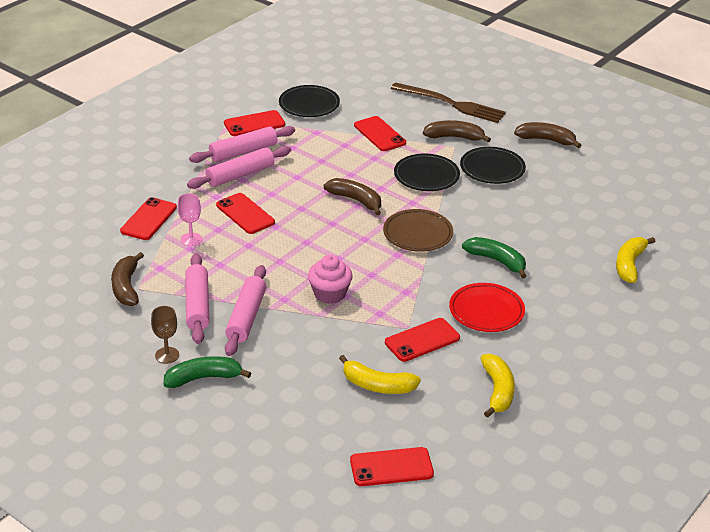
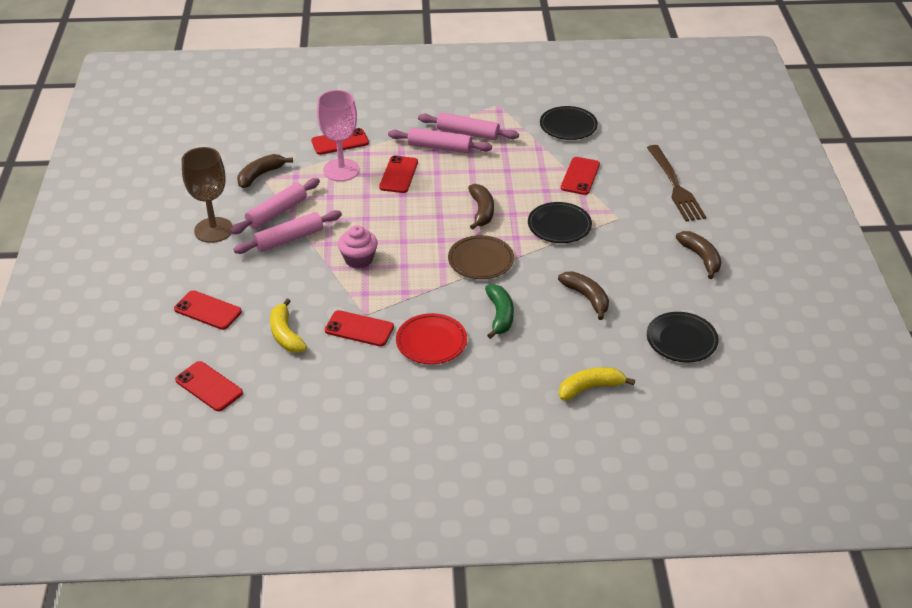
camera: 50 degrees right, 5 degrees up
brown goblet [151,306,179,364] -> brown goblet [181,147,233,243], size x1.98
green banana [164,356,251,388] -> none
pink goblet [178,193,202,246] -> pink goblet [317,90,360,182], size x1.98
red phone [224,110,285,136] -> red phone moved to [174,290,242,330]
brown banana [423,120,491,142] -> brown banana moved to [558,271,609,320]
black plate [460,147,526,184] -> black plate moved to [647,312,719,362]
yellow banana [481,354,515,417] -> none

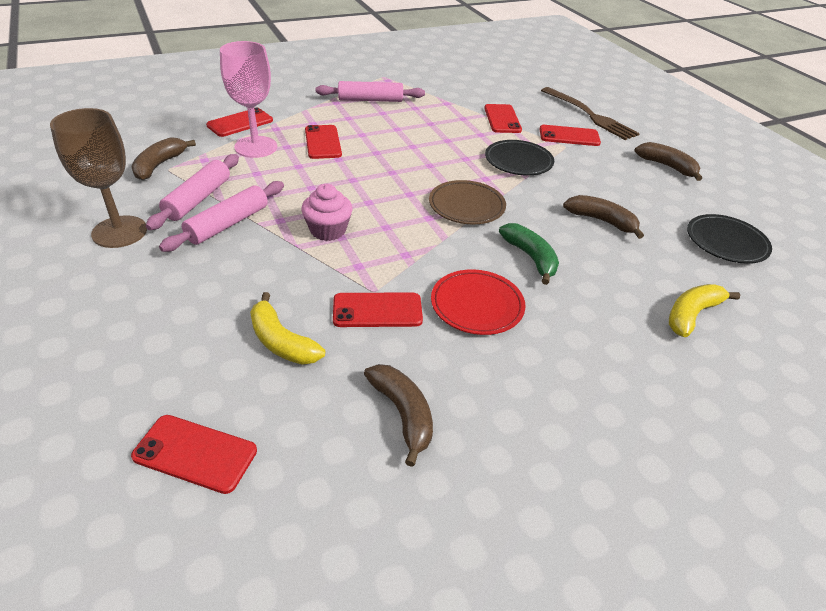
camera: 25 degrees left, 0 degrees up
red phone [174,290,242,330] -> red phone moved to [540,125,601,146]
pink rolling pin [388,128,492,153] -> none
brown banana [468,184,494,230] -> brown banana moved to [364,364,433,467]
black plate [540,106,598,140] -> none

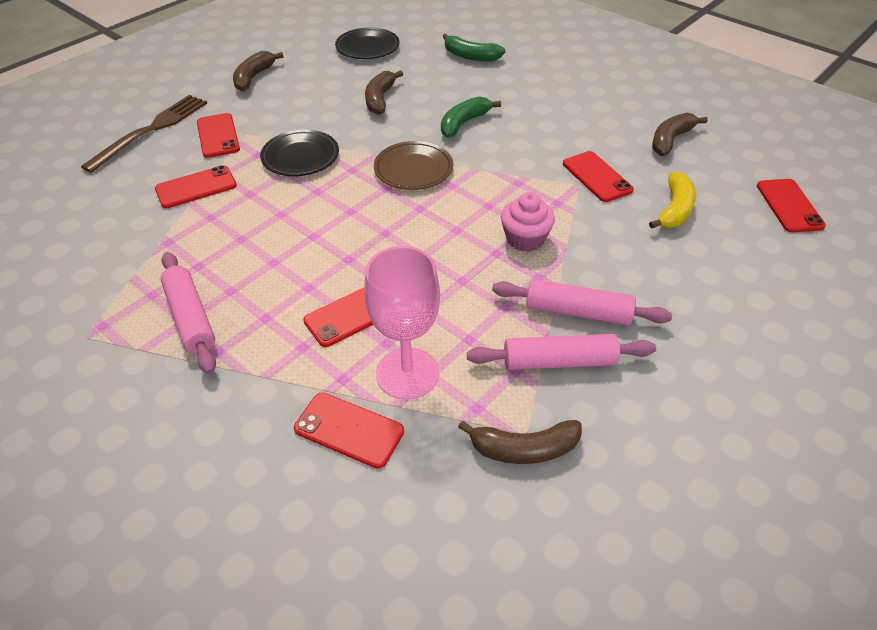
camera: 110 degrees left, 5 degrees up
brown goblet [50,108,147,248] -> none
red plate [431,269,526,335] -> none
yellow banana [669,284,740,337] -> green banana [442,34,506,61]

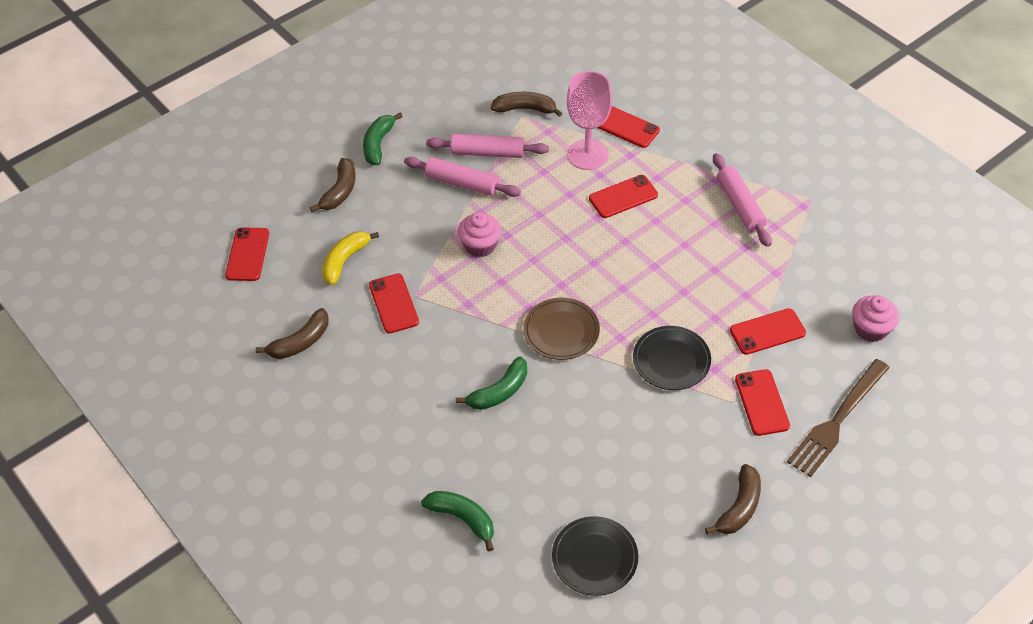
camera: 170 degrees left, 5 degrees up
brown banana [365,70,403,115] -> brown banana moved to [310,158,356,212]
none -> green banana [363,112,403,165]
none -> pink cupcake [852,295,899,342]

